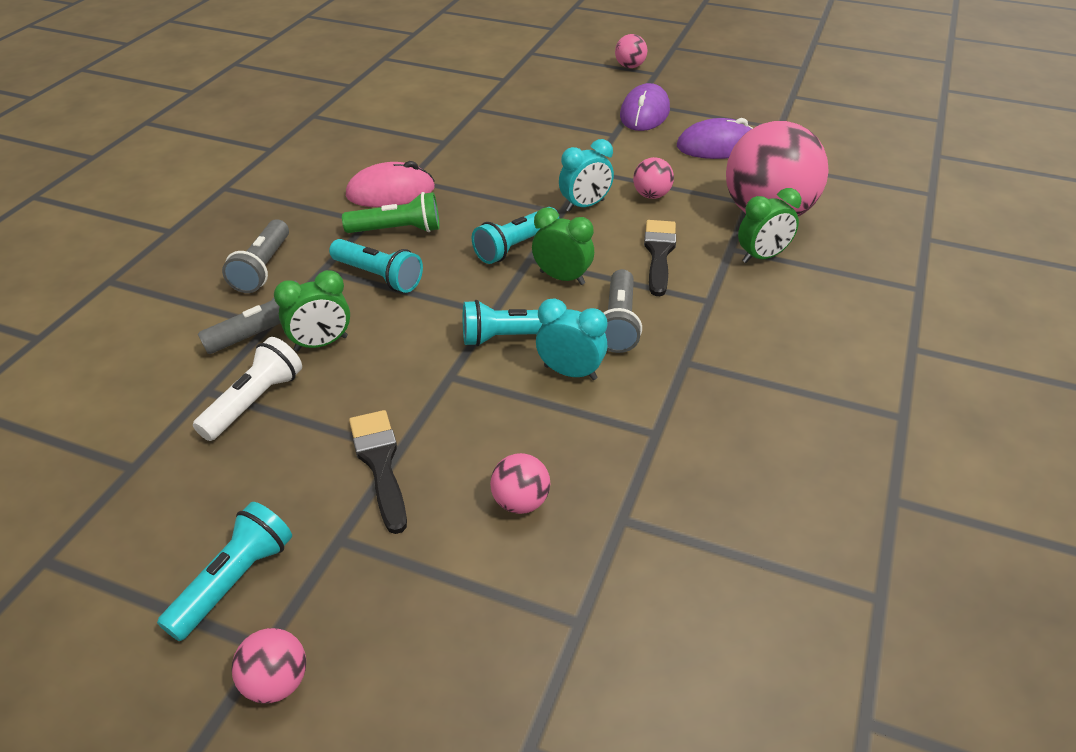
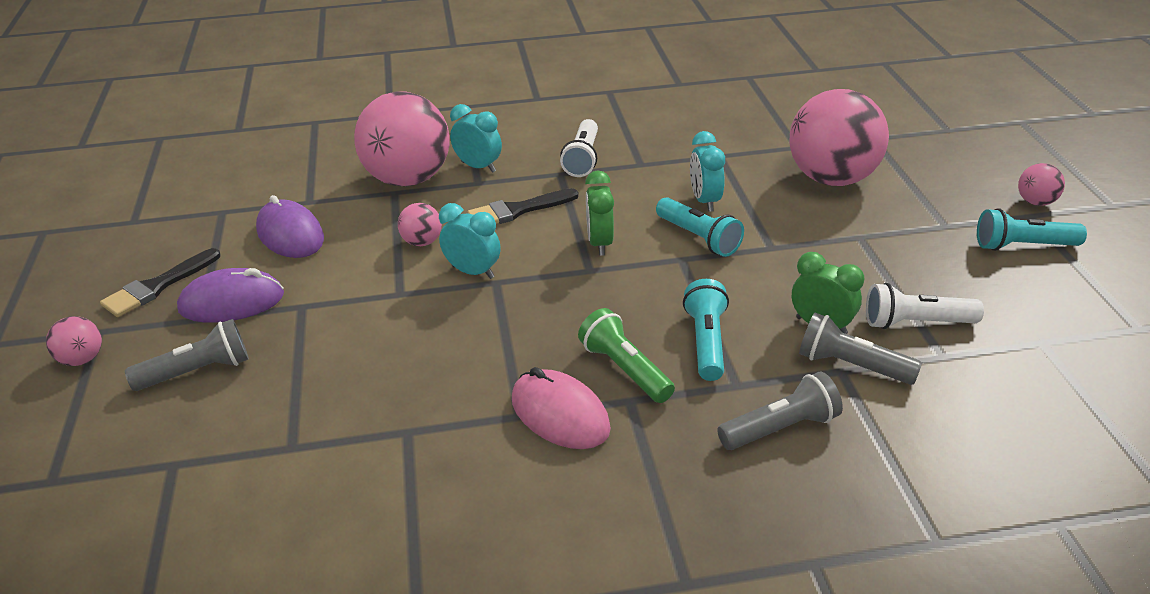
camera: 120 degrees left, 5 degrees down
black brush [349,410,407,534] -> black brush moved to [100,248,221,317]
turquoise flashlight [472,207,559,264] -> none
pink ball [490,453,550,514] -> pink ball [790,89,889,186], size x2.33
grey flashlight [604,269,642,353] -> grey flashlight moved to [125,319,249,391]
green clock [738,188,801,263] -> turquoise clock [450,104,502,173]
none -> white flashlight [560,119,598,177]

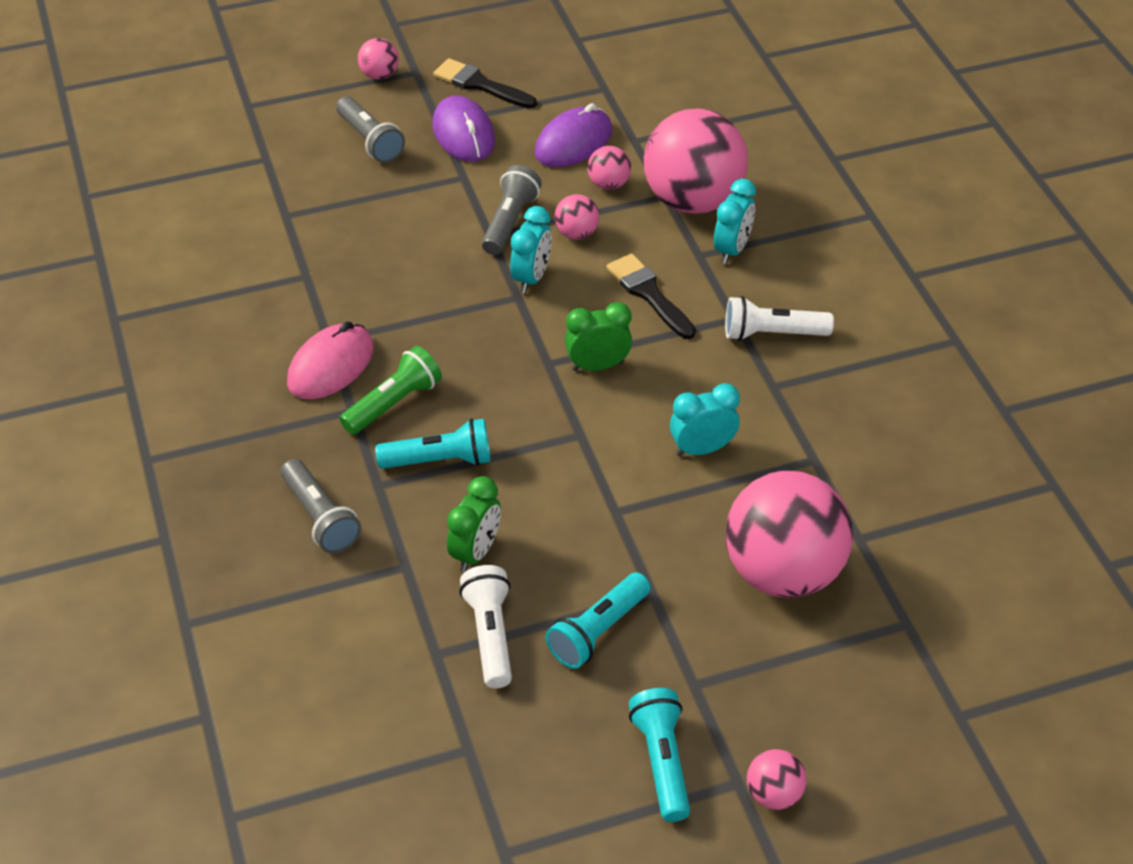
camera: 80 degrees right, 10 degrees up
turquoise flashlight [656,197,744,257] -> turquoise flashlight moved to [545,572,651,669]
grey flashlight [799,313,922,385] -> grey flashlight moved to [482,165,542,255]
none -> pink ball [587,146,631,190]

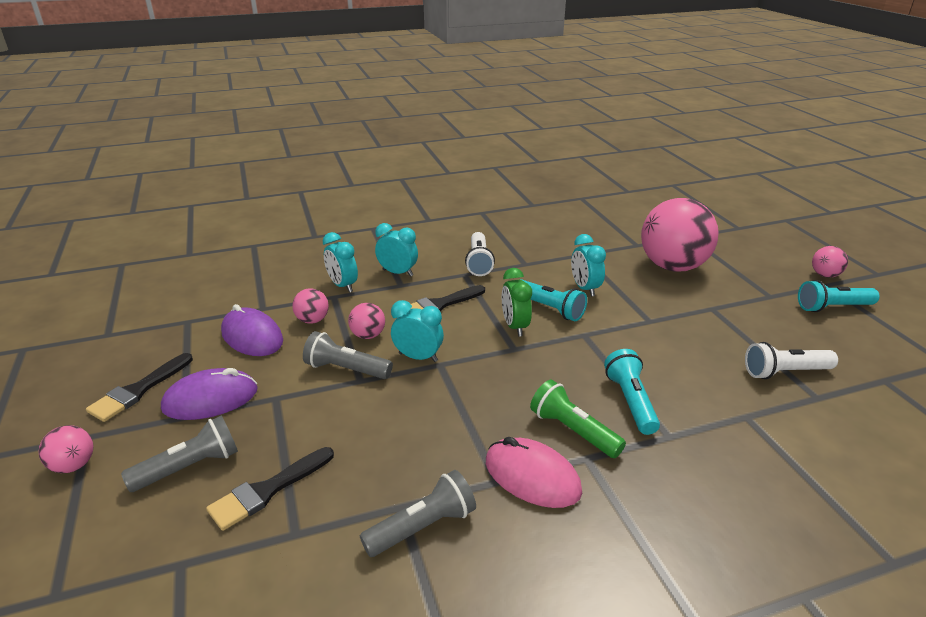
camera: 90 degrees left, 15 degrees down
grey flashlight [281,459,361,553] -> grey flashlight moved to [360,470,476,557]
green clock [447,476,501,572] -> none
turquoise flashlight [545,572,651,669] -> turquoise flashlight moved to [520,279,587,321]
pink ball [644,108,748,214] -> turquoise clock [323,232,358,293]
none -> black brush [206,447,334,531]

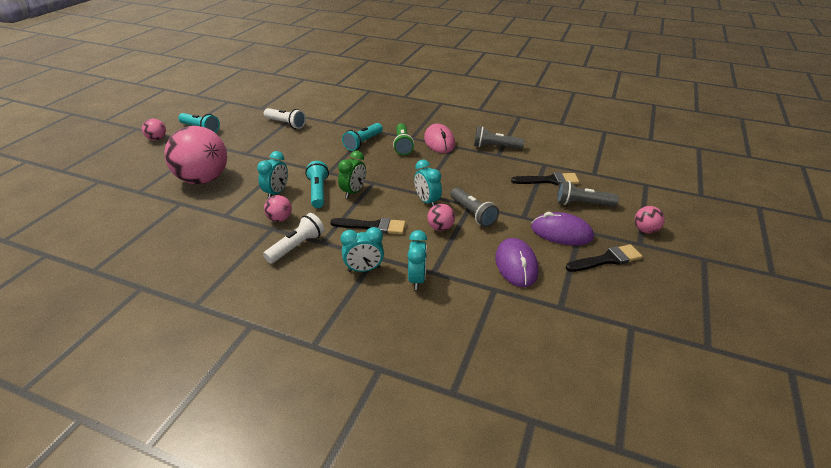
camera: 140 degrees left, 5 degrees up
pink ball [292,288,329,324] -> pink ball moved to [264,195,292,222]
turquoise clock [375,223,418,277] -> turquoise clock turned 75 degrees counterclockwise [340,227,384,272]

